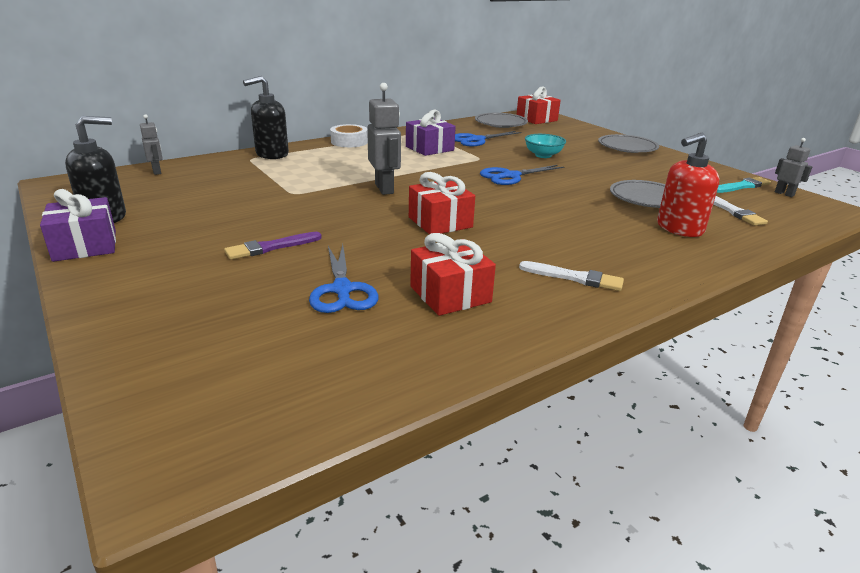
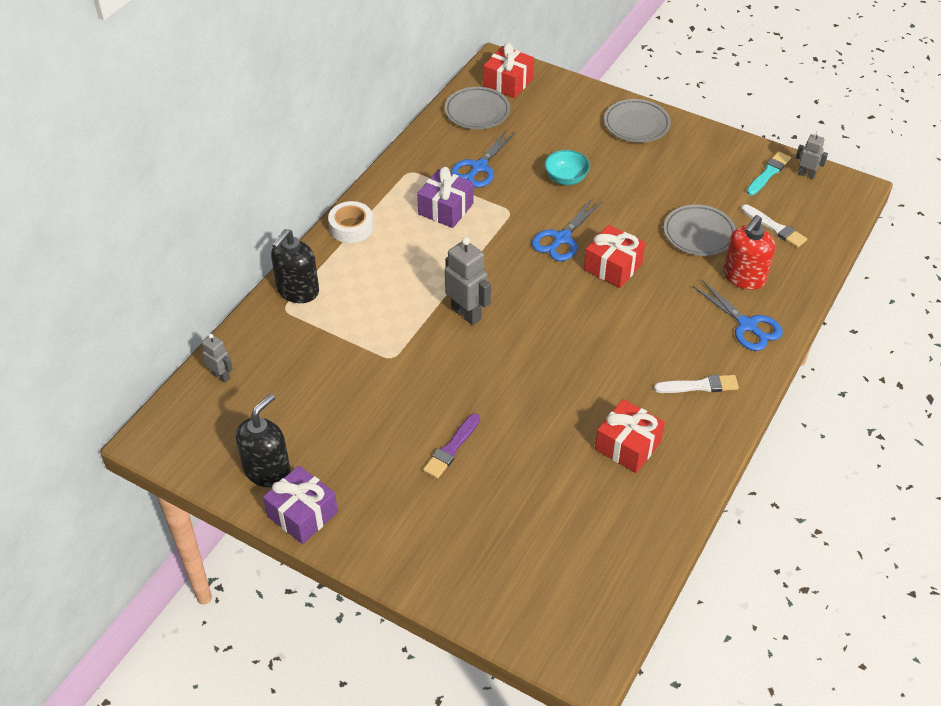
camera: 25 degrees left, 20 degrees up
blue scissors [309,244,378,313] -> blue scissors moved to [693,279,783,351]
red gift [409,172,475,234] -> red gift moved to [584,225,645,288]

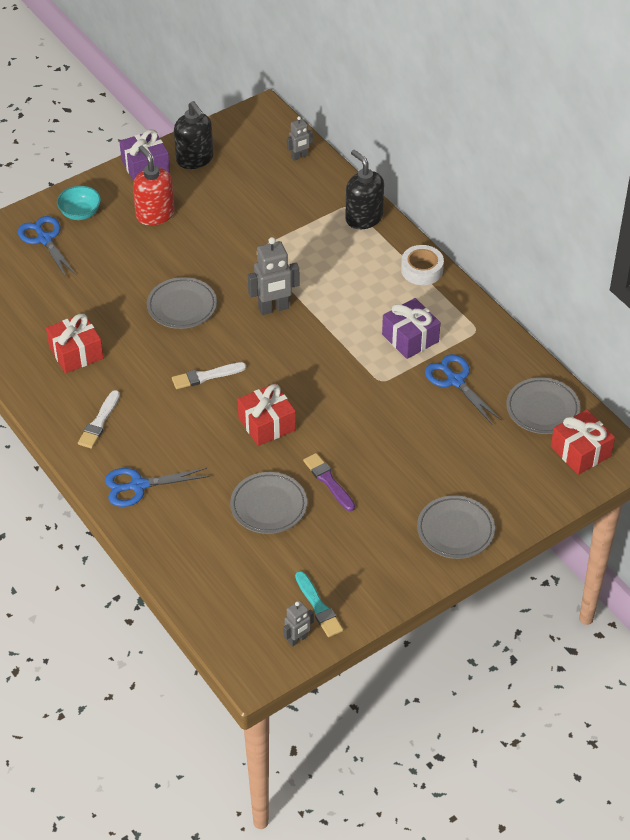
camera: 115 degrees right, 0 degrees up
purple brush [423,414,480,479] -> purple brush moved to [303,453,355,511]
blue scissors [532,199,602,261] -> blue scissors moved to [18,216,76,278]
turquoise bowl [544,150,590,185] -> turquoise bowl moved to [57,186,101,220]
red soap dispenser [723,215,775,290] -> red soap dispenser moved to [133,145,175,226]
white brush [741,204,807,248] -> white brush moved to [172,362,246,389]
none -> grey plate [147,277,217,329]

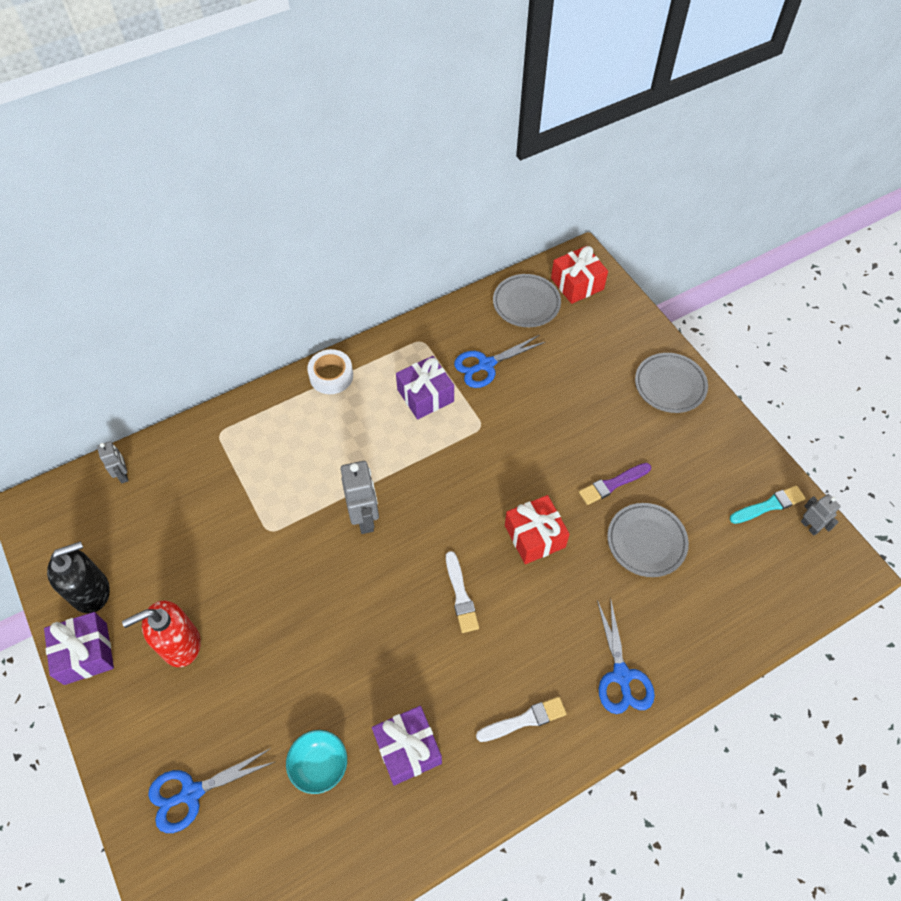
camera: 85 degrees left, 10 degrees up
red gift [46,313,104,373] -> purple gift [372,706,442,785]
turquoise bowl [57,186,101,220] -> turquoise bowl moved to [286,730,347,794]
white brush [78,390,120,449] -> white brush turned 45 degrees counterclockwise [476,697,567,742]
grey plate [147,277,217,329] -> none
black soap dispenser [345,150,384,229] -> none

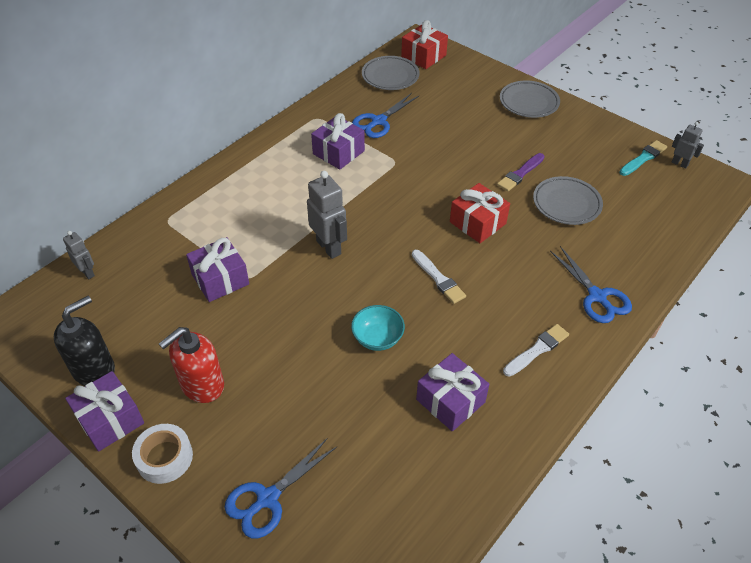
camera: 20 degrees left, 10 degrees down
turquoise bowl [286,730,347,794] -> turquoise bowl moved to [351,305,405,351]
white tape [307,349,353,394] -> white tape moved to [132,424,193,484]
none -> purple gift [186,237,249,302]

